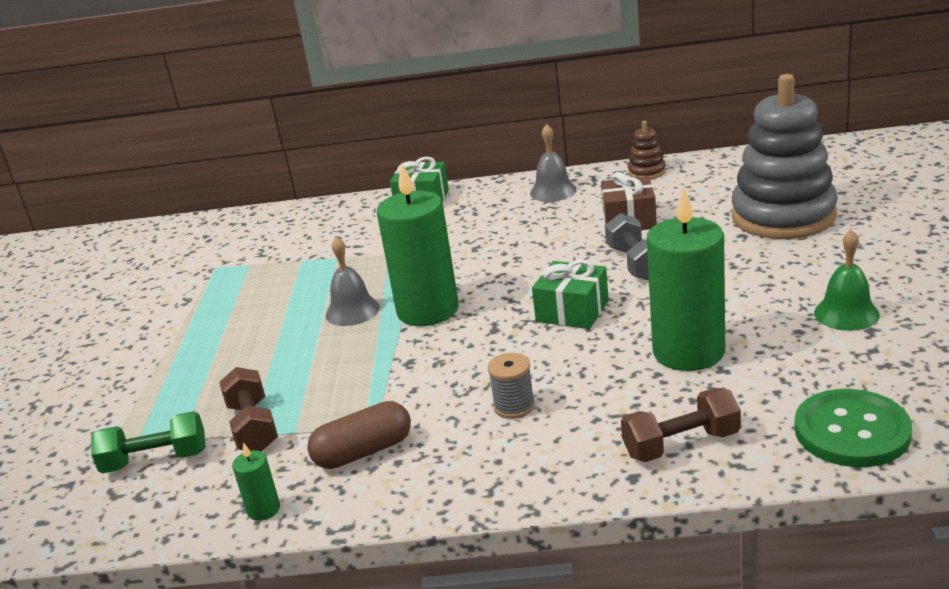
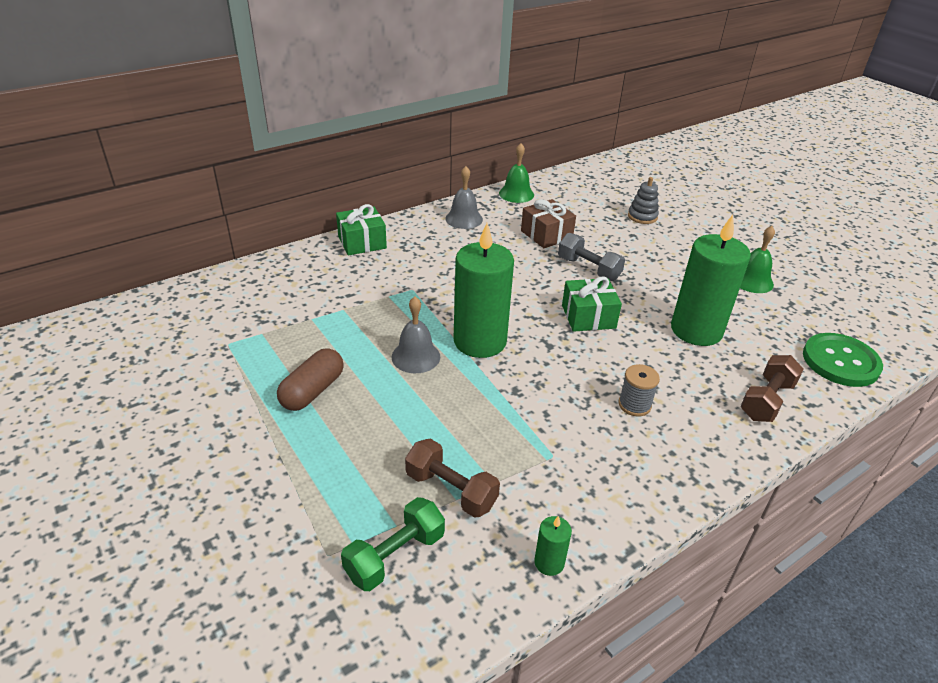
camera: 40 degrees left, 10 degrees up
brown capsule [307,401,411,469] -> brown capsule moved to [277,348,344,411]
brown stacking toy [628,121,666,179] -> green bell [499,143,534,203]
grey stacking toy [732,74,838,239] -> grey stacking toy [628,177,659,224], size x0.42

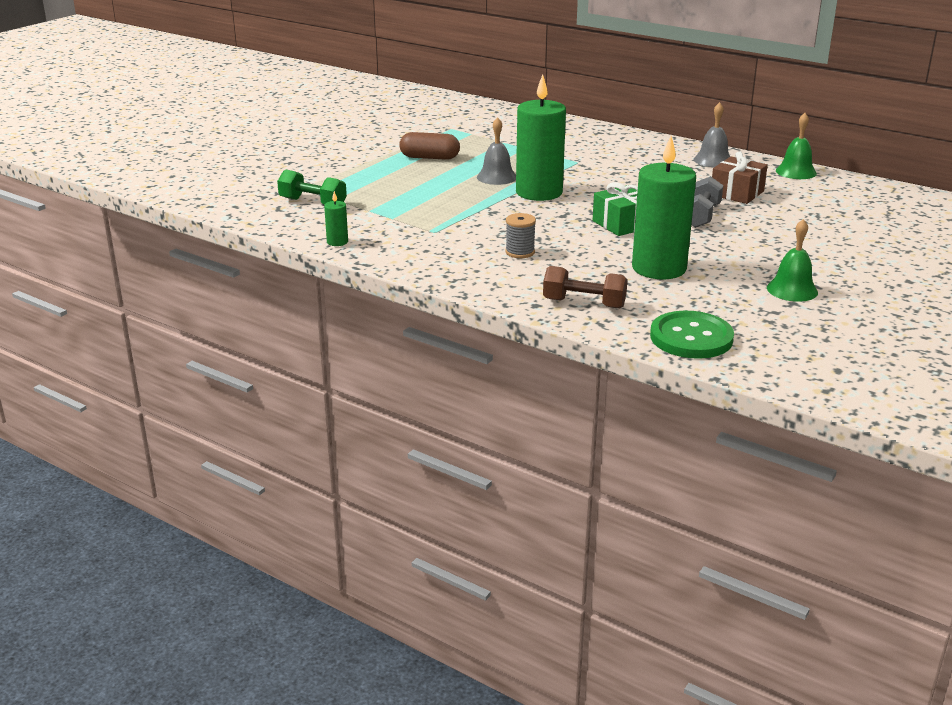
camera: 70 degrees right, 10 degrees down
green gift [336,204,387,256] -> none
brown dumbbell [405,439,500,518] -> none
grey stacking toy [628,177,659,224] -> none

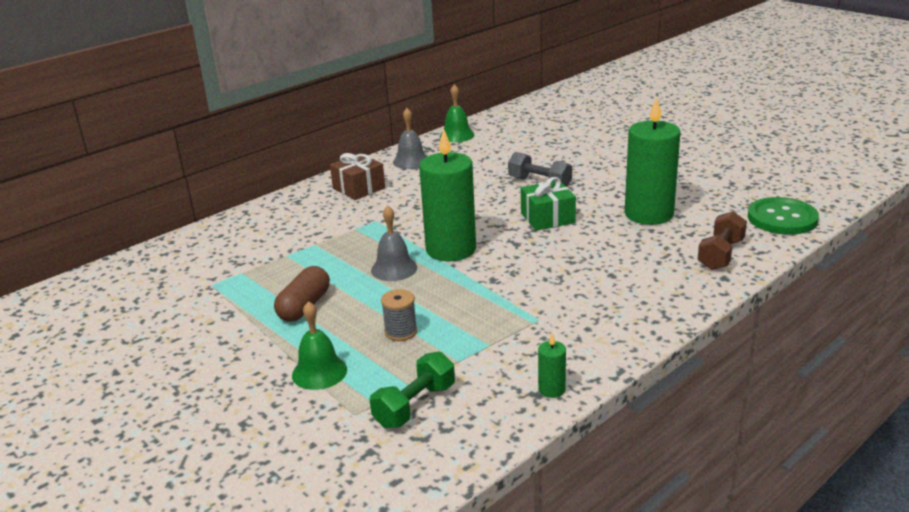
camera: 75 degrees left, 0 degrees up
grey spool [505,213,536,258] -> grey spool moved to [381,289,417,341]
brown gift [712,151,768,204] -> brown gift moved to [330,153,385,200]
green bell [767,219,818,302] -> green bell moved to [292,301,347,390]

